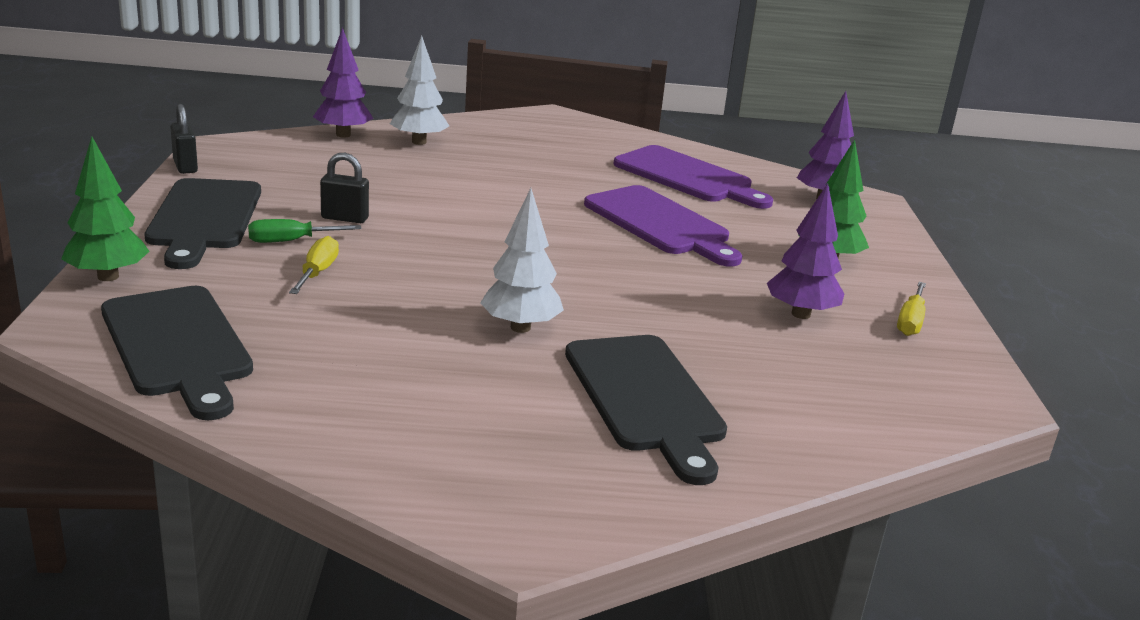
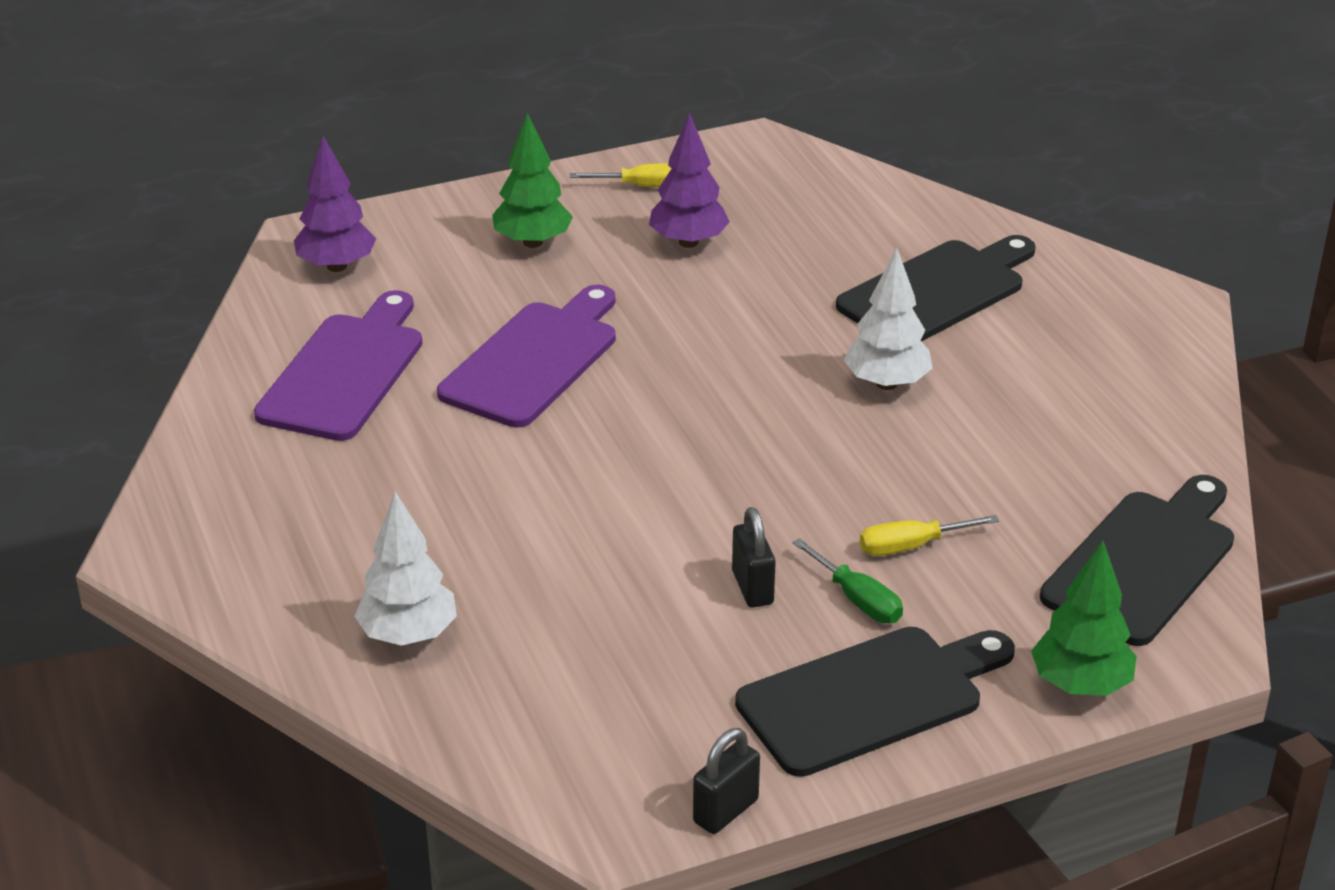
camera: 110 degrees left, 10 degrees up
purple tree [313,28,373,137] -> none

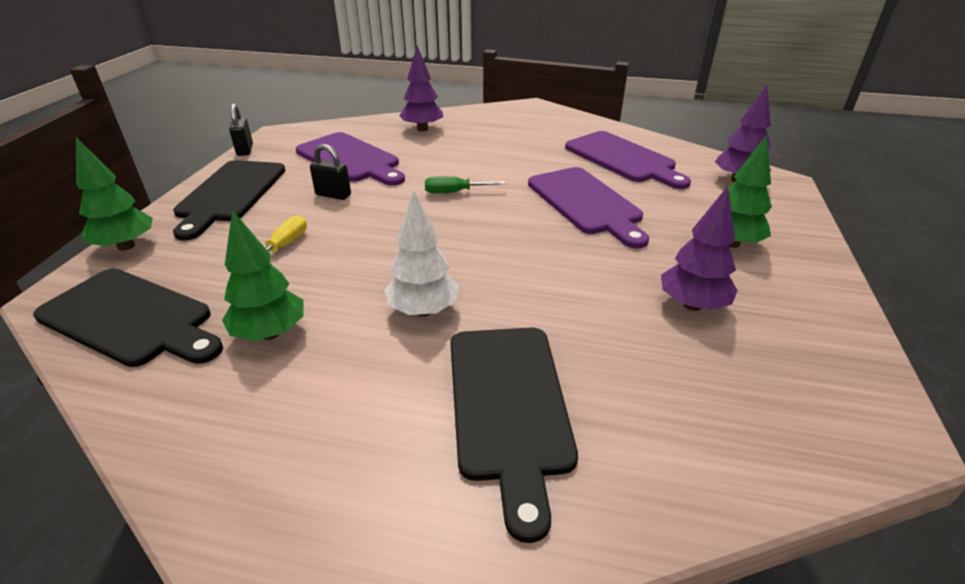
camera: 125 degrees right, 0 degrees up
white tree [354,492,457,646] -> purple tree [399,46,443,132]
yellow screwdriver [570,163,672,187] -> none
green screwdriver [792,538,903,623] -> green screwdriver moved to [425,176,506,194]
black cutting board [1040,475,1234,646] -> black cutting board turned 45 degrees counterclockwise [33,269,223,367]
none -> green tree [222,210,304,341]
none -> purple cutting board [296,132,405,186]

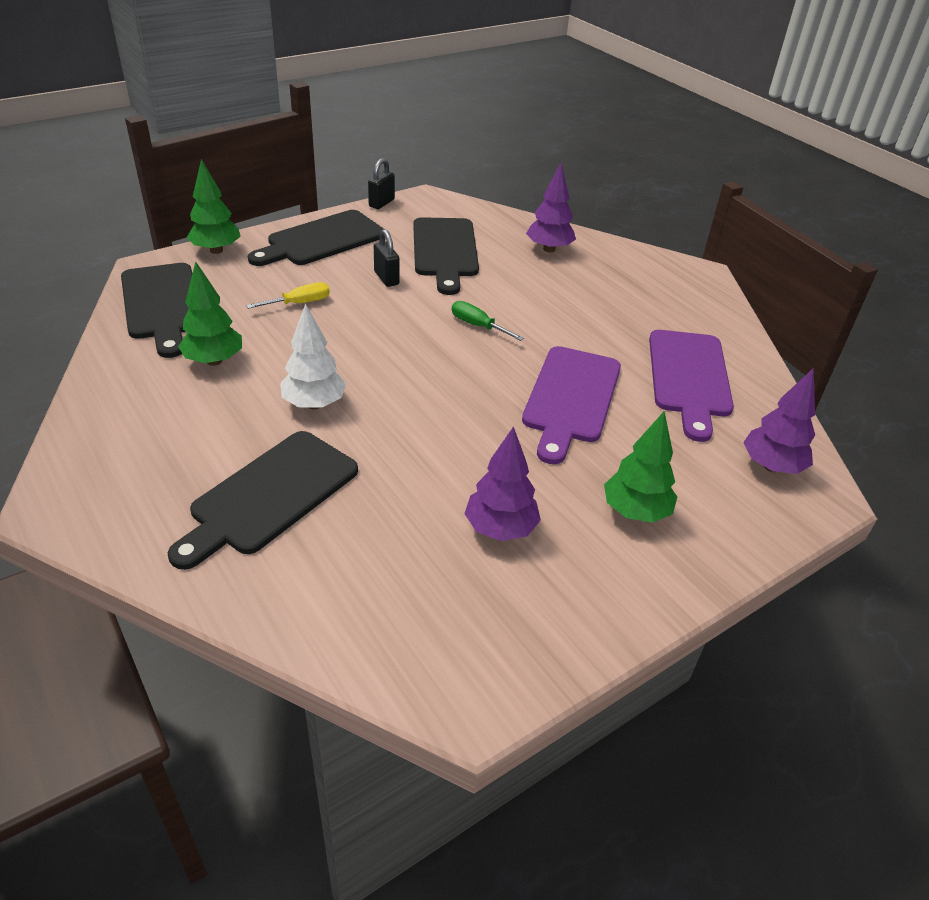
camera: 40 degrees right, 5 degrees up
purple cutting board [296,132,405,186] -> black cutting board [413,217,479,295]

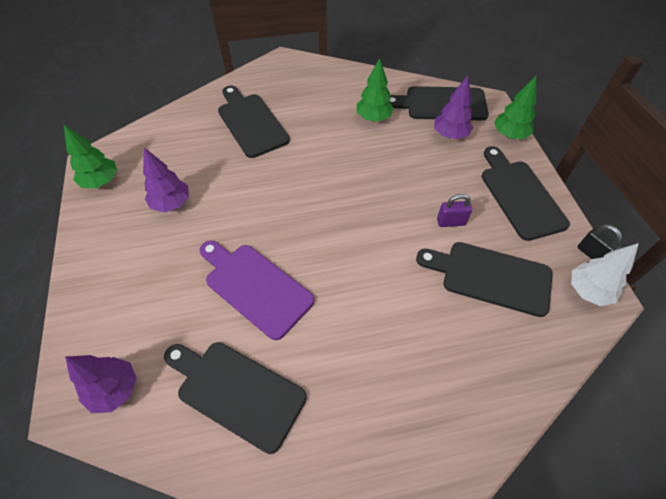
camera: 115 degrees right, 15 degrees up
yellow screwdriver [246,282,330,309] -> none
white tree [280,303,346,409] -> white tree moved to [571,243,639,306]
black padlock [374,229,400,287] -> purple padlock [437,194,472,227]
green screwdriver [452,301,524,341] -> none
purple tree [526,163,576,252] -> purple tree moved to [434,76,473,139]
green tree [604,411,677,523] -> green tree moved to [64,125,117,188]
purple cutting board [649,330,734,442] -> black cutting board [164,342,307,454]

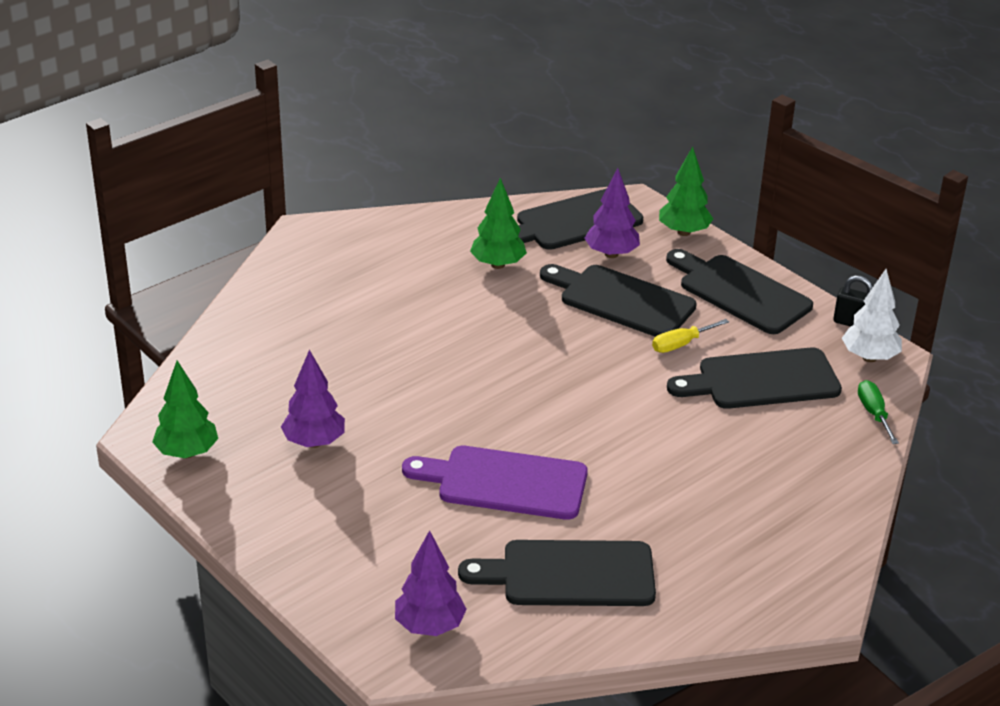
camera: 30 degrees left, 20 degrees down
black cutting board [218,85,290,158] -> black cutting board moved to [540,264,697,337]
purple padlock [437,194,472,227] -> yellow screwdriver [652,319,729,353]
none -> green screwdriver [858,380,899,444]

